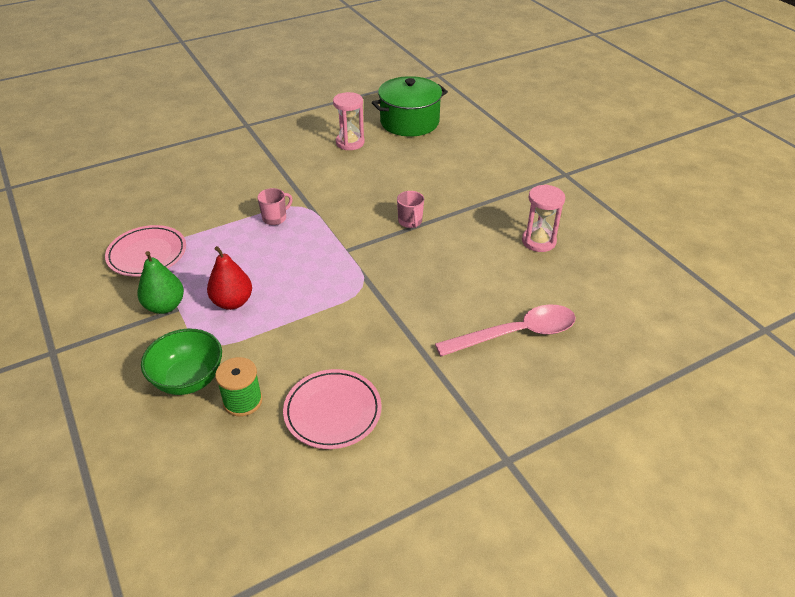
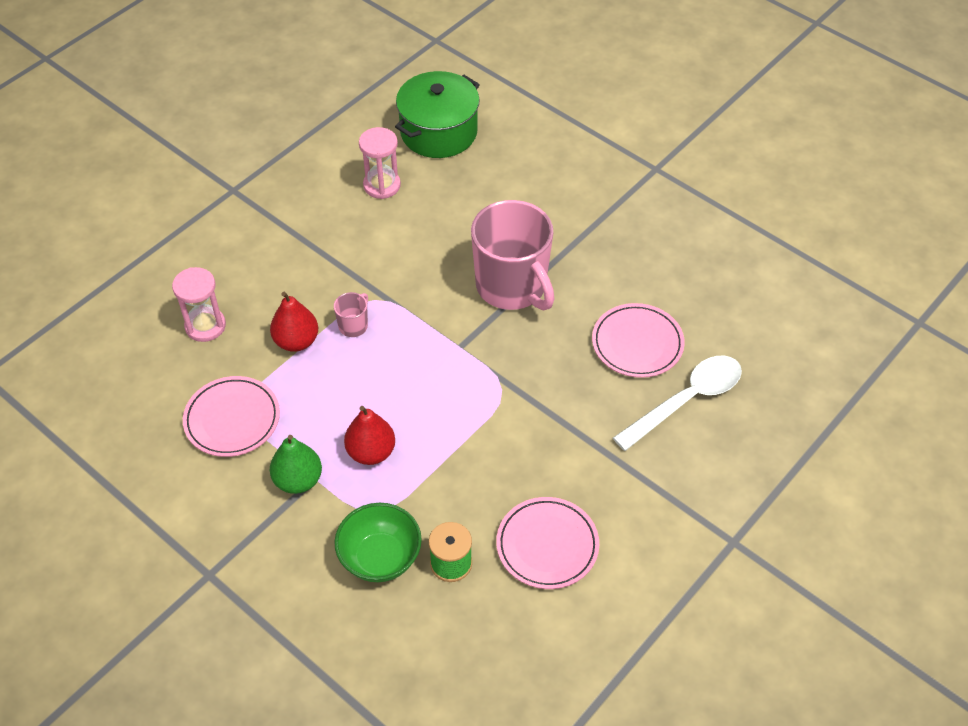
camera: 20 degrees left, 10 degrees up
pink mug [397,191,424,228] -> pink mug [471,200,554,310], size x2.45
pink spoon [435,305,576,356] -> white spoon [613,356,742,451]
pink hourglass [522,185,565,252] -> pink hourglass moved to [172,267,226,342]
none -> red pear [270,292,318,352]
none -> pink plate [592,303,685,378]

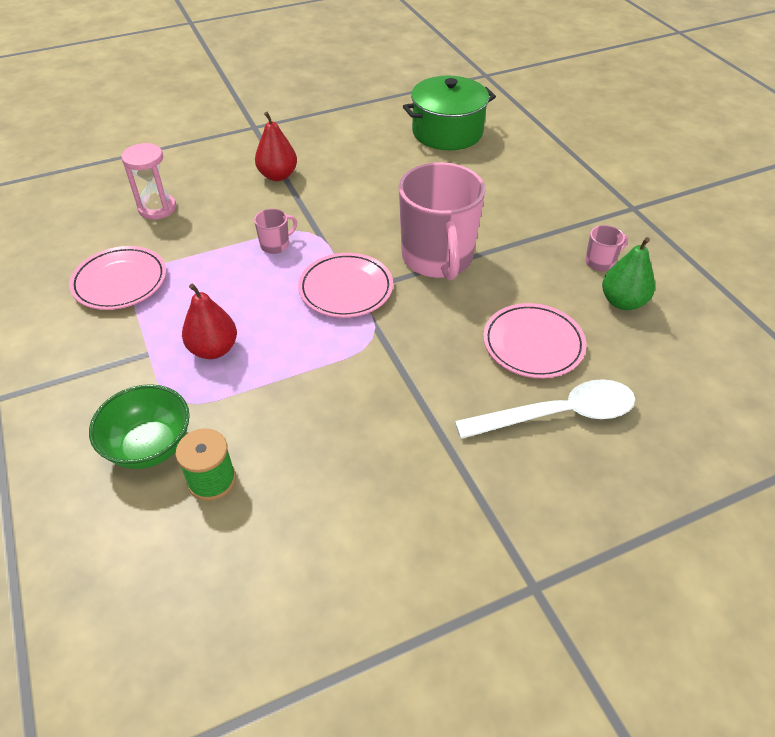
camera: 25 degrees right, 5 degrees down
red pear [270,292,318,352] -> red pear moved to [255,112,297,181]
green pear [270,435,322,494] -> green pear moved to [602,237,655,310]
pink hourglass [359,127,401,199] -> none
pink plate [496,497,599,589] -> pink plate moved to [298,253,393,318]
none -> pink mug [585,225,628,271]

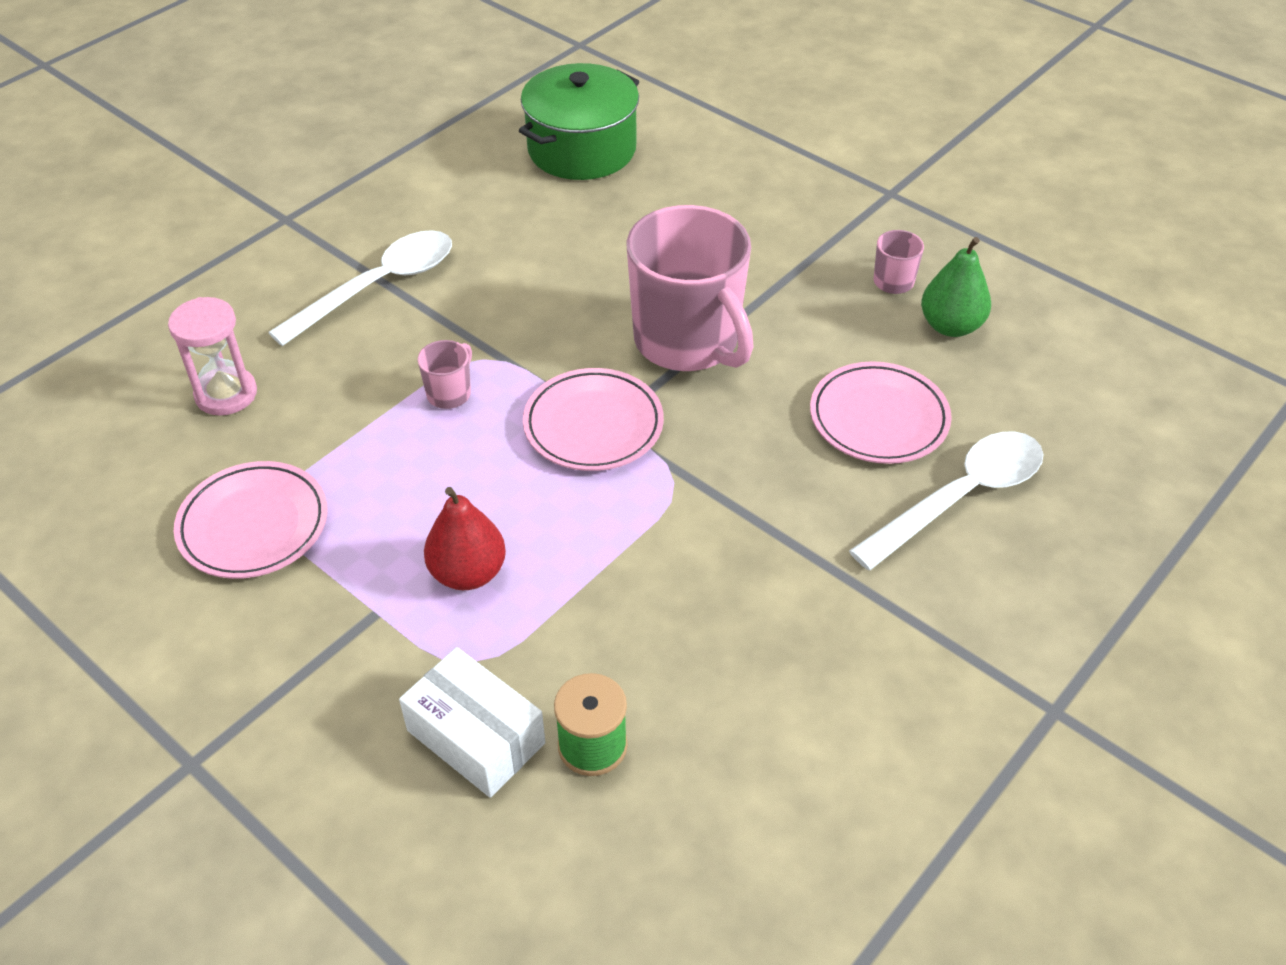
camera: 25 degrees left, 0 degrees up
green bowl [89,384,190,469] -> white box [399,647,545,798]
red pear [255,112,297,181] -> white spoon [268,230,452,346]

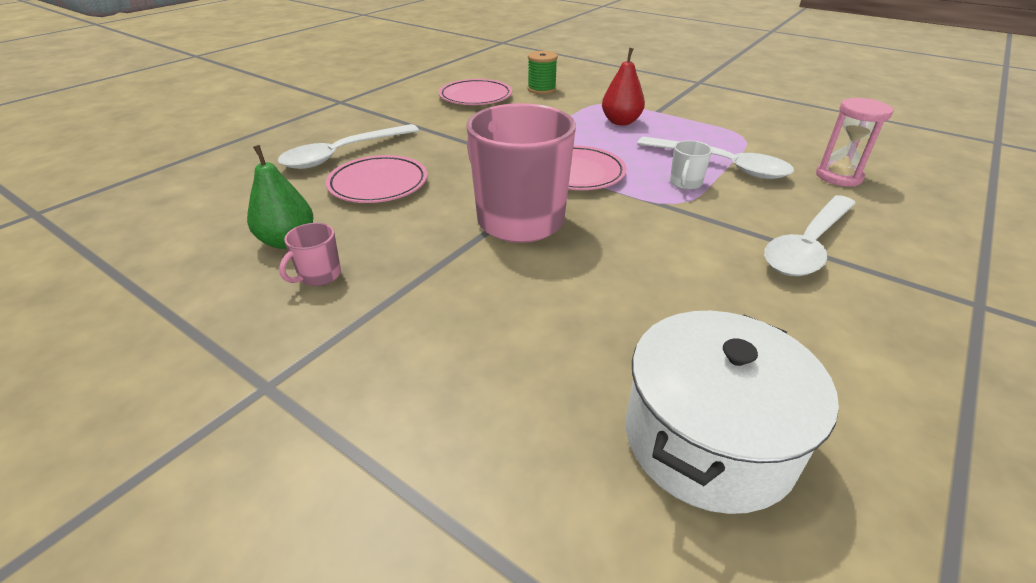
camera: 175 degrees right, 10 degrees down
pink plate [174,461,328,579] -> pink plate moved to [439,79,512,105]
white box [399,647,545,798] -> none
pink mug [418,340,472,409] -> white mug [670,140,712,190]
green pot [519,63,639,180] -> white pot [626,311,839,514]
none -> white spoon [637,137,794,179]

